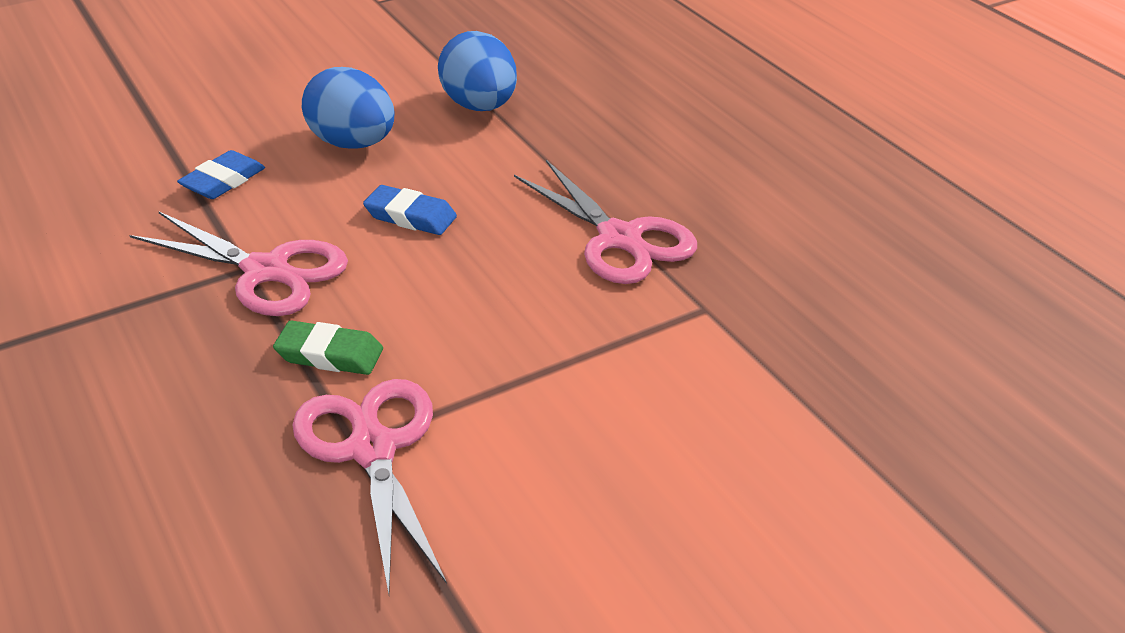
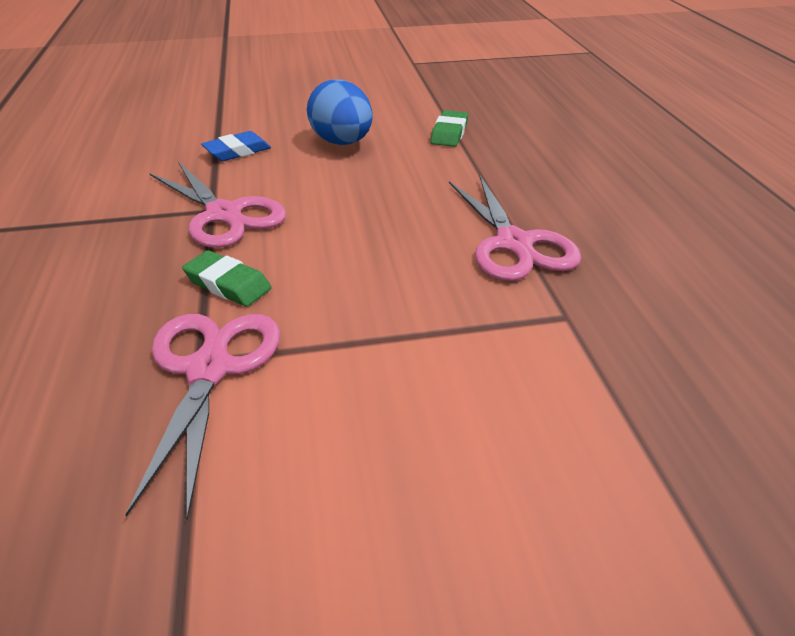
camera: 20 degrees right, 0 degrees up
blue eraser [363,185,457,235] -> none
blue egg [438,31,517,111] -> green eraser [430,110,468,147]

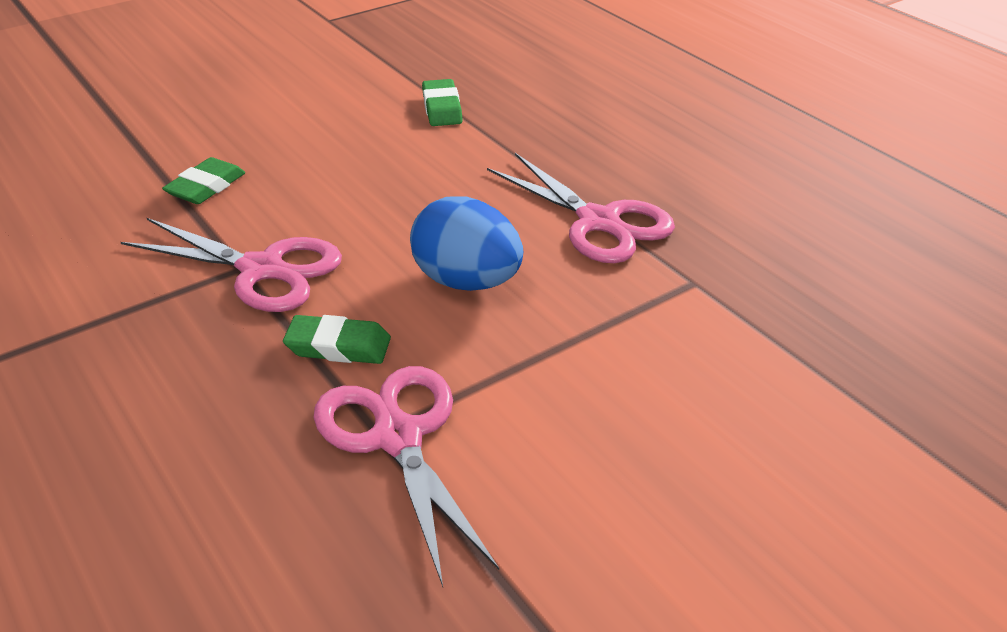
camera: 25 degrees left, 0 degrees up
blue eraser [201,131,271,161] -> green eraser [162,157,245,204]
blue egg [307,79,373,145] -> blue egg moved to [410,196,523,291]

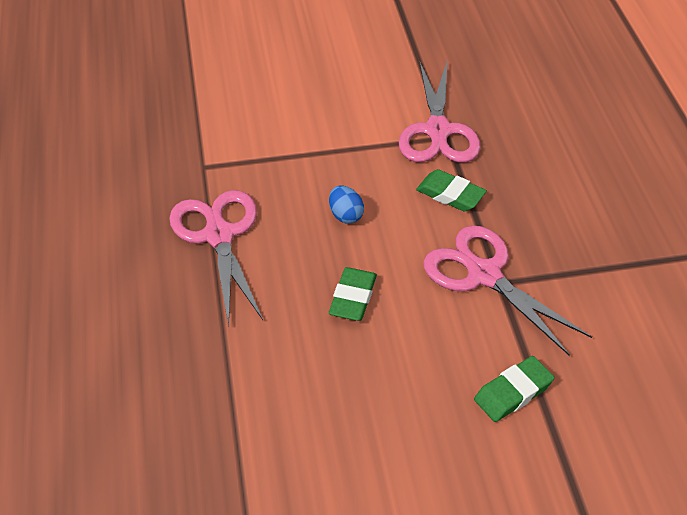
camera: 155 degrees left, 10 degrees up
blue egg [410,196,523,291] -> blue egg [329,186,364,224], size x0.49
green eraser [422,79,463,126] -> green eraser moved to [329,267,377,321]

